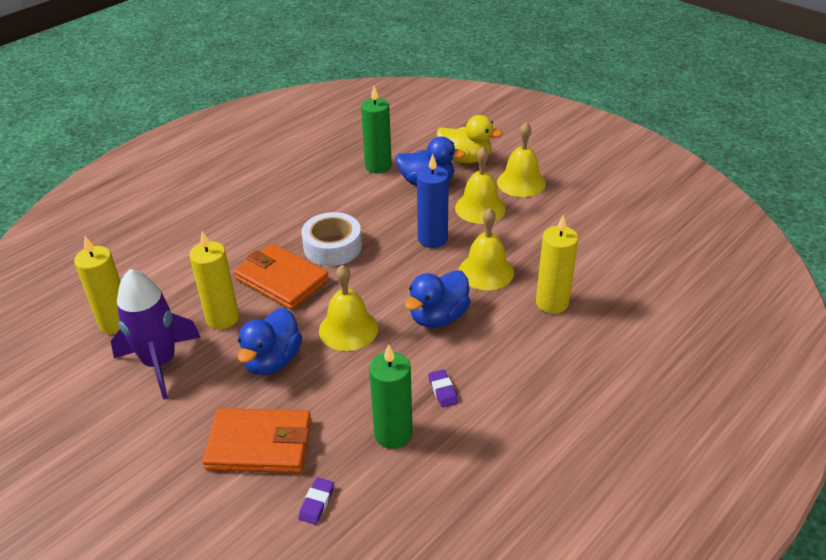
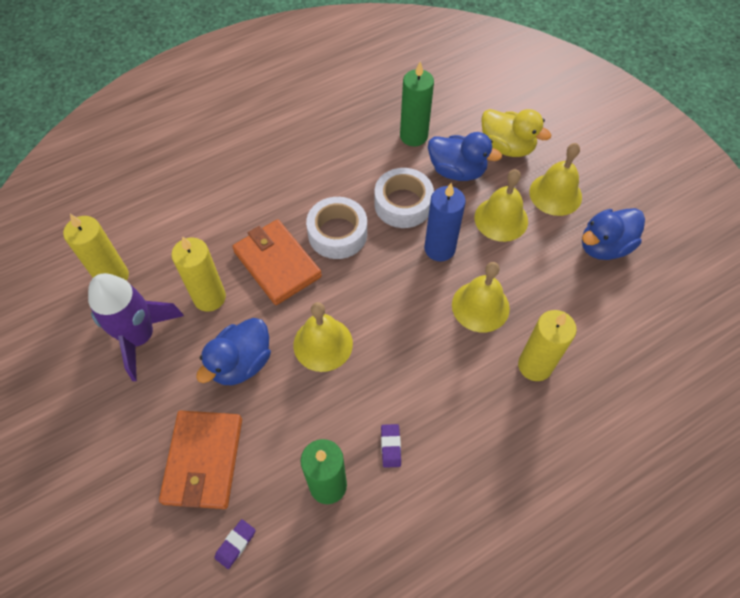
camera: 15 degrees right, 20 degrees up
orange wallet [202,408,311,473] -> orange wallet turned 75 degrees clockwise [159,411,242,509]
blue duck [405,270,470,328] -> blue duck moved to [582,208,645,260]
none -> white tape [374,168,434,228]

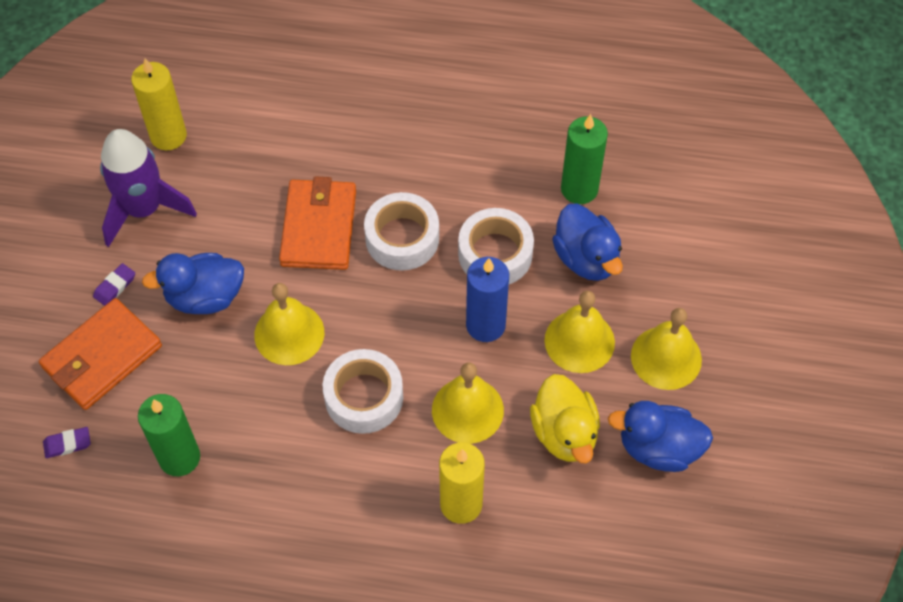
camera: 40 degrees right, 0 degrees up
yellow candle [171,236,226,312] -> none
purple eraser [381,424,401,468] -> purple eraser moved to [93,263,135,306]
yellow duck [481,109,551,157] -> yellow duck moved to [530,374,600,463]
none -> white tape [323,349,403,434]

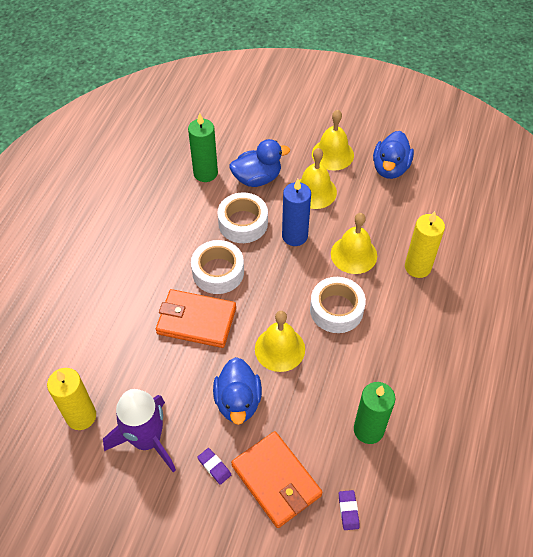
camera: 80 degrees left, 5 degrees down
yellow duck [530,374,600,463] -> none

